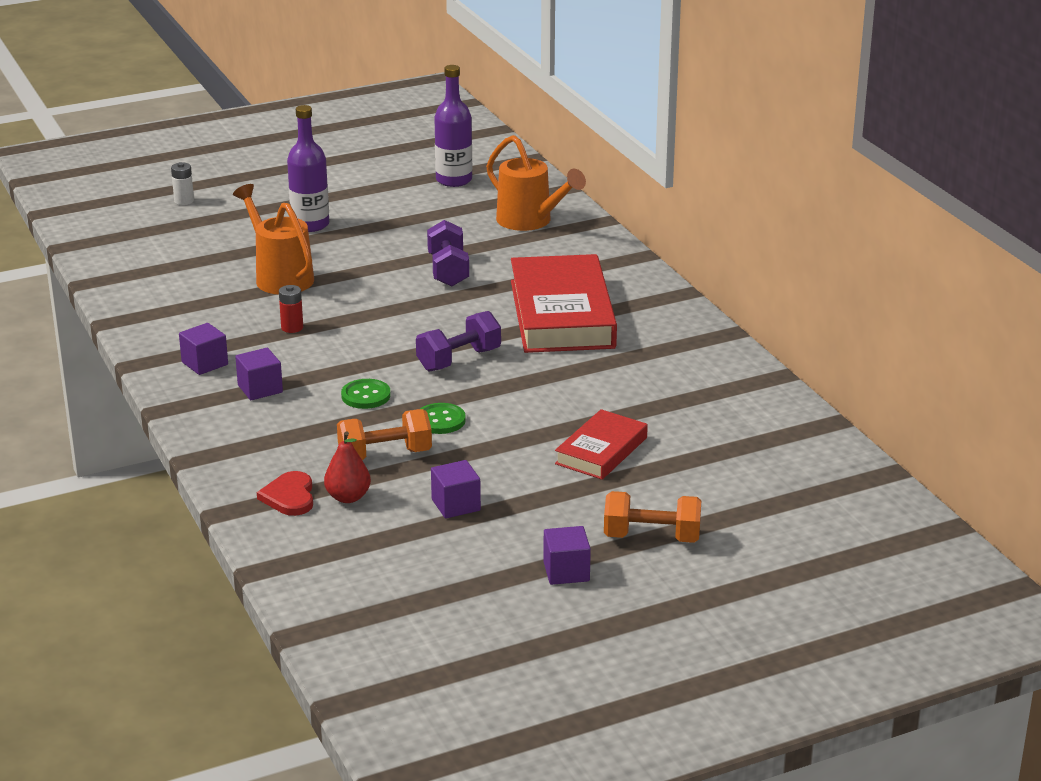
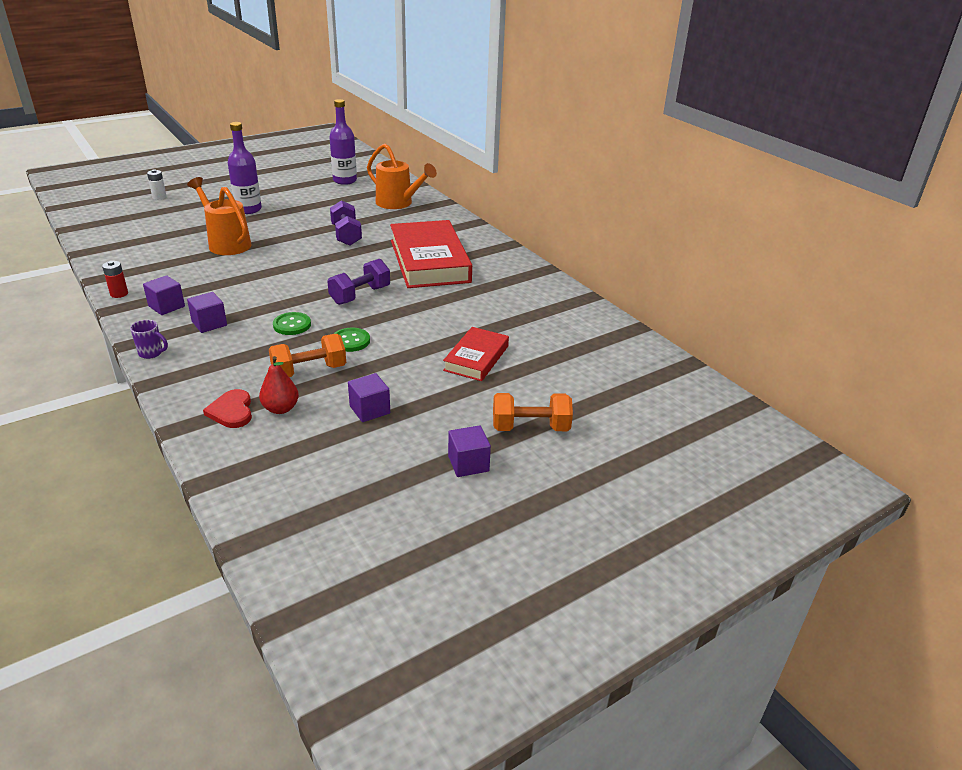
camera: 10 degrees left, 5 degrees up
red battery [279,285,303,333] -> red battery moved to [102,261,128,298]
none -> purple mug [130,320,168,359]

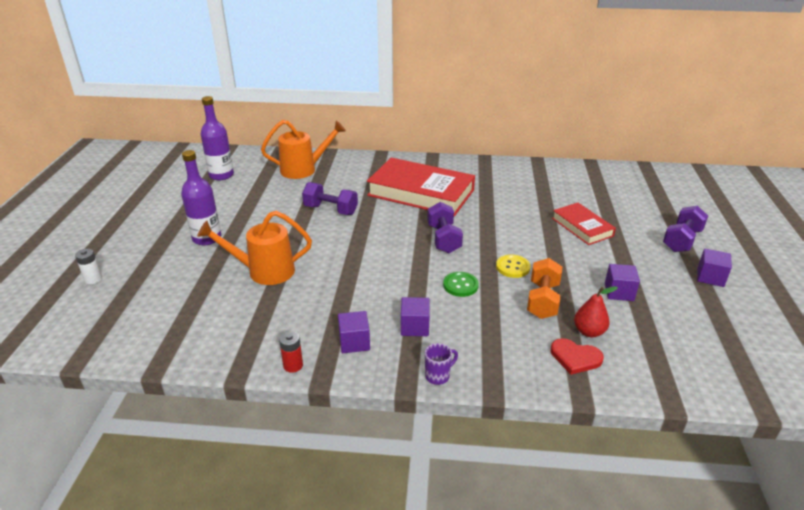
camera: 50 degrees left, 0 degrees up
green button [334,328,370,352] -> yellow button [496,254,530,278]
orange dumbbell [493,393,573,431] -> purple dumbbell [663,206,708,252]

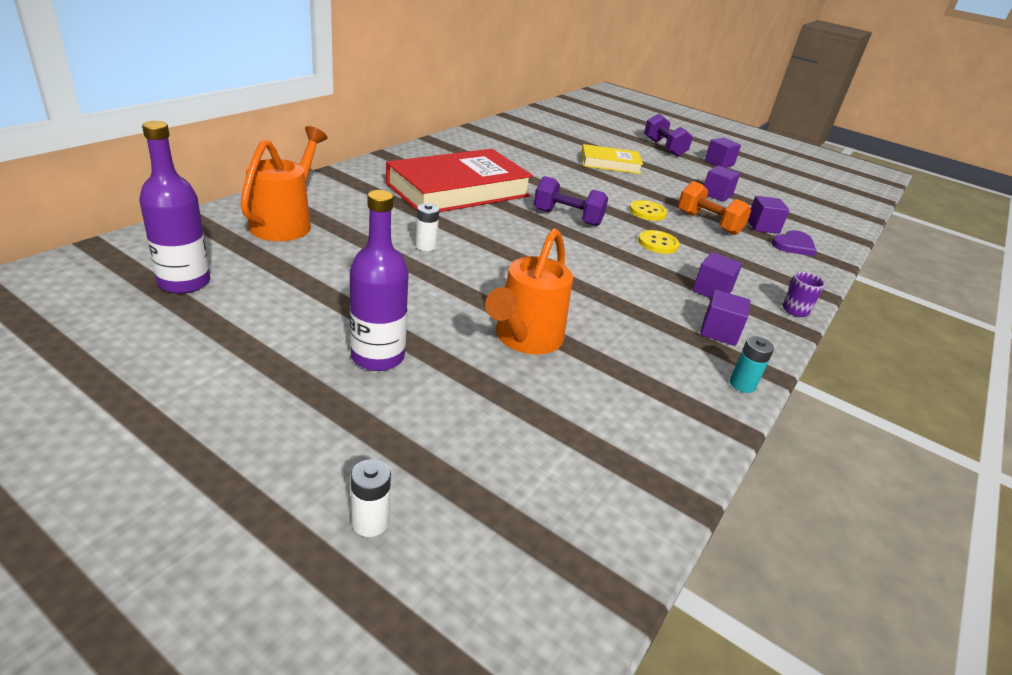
camera: 65 degrees left, 0 degrees up
red battery [279,331,303,373] -> turquoise battery [730,336,774,393]
purple dumbbell [302,182,358,215] -> white battery [415,203,439,251]
green button [443,272,479,297] -> yellow button [638,230,680,254]
red heart [551,338,604,375] -> purple heart [771,230,817,256]
red book [552,203,616,245] -> yellow book [581,144,643,174]
red pear [574,286,618,337] -> purple cube [748,196,790,234]

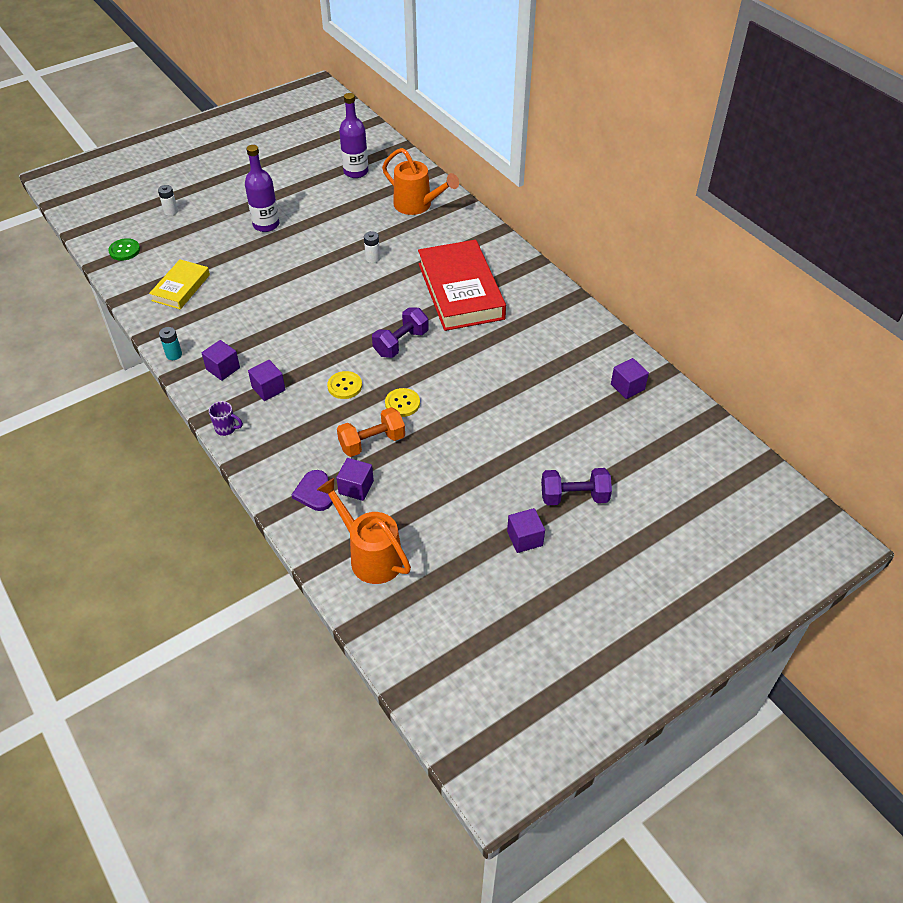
camera: 115 degrees right, 15 degrees up
orange watering can [485,228,573,354] -> orange watering can moved to [317,478,411,584]
yellow book [581,144,643,174] -> yellow book moved to [149,259,210,309]
purple cube [704,166,740,202] -> purple cube moved to [611,358,649,399]
none -> green button [108,238,140,261]

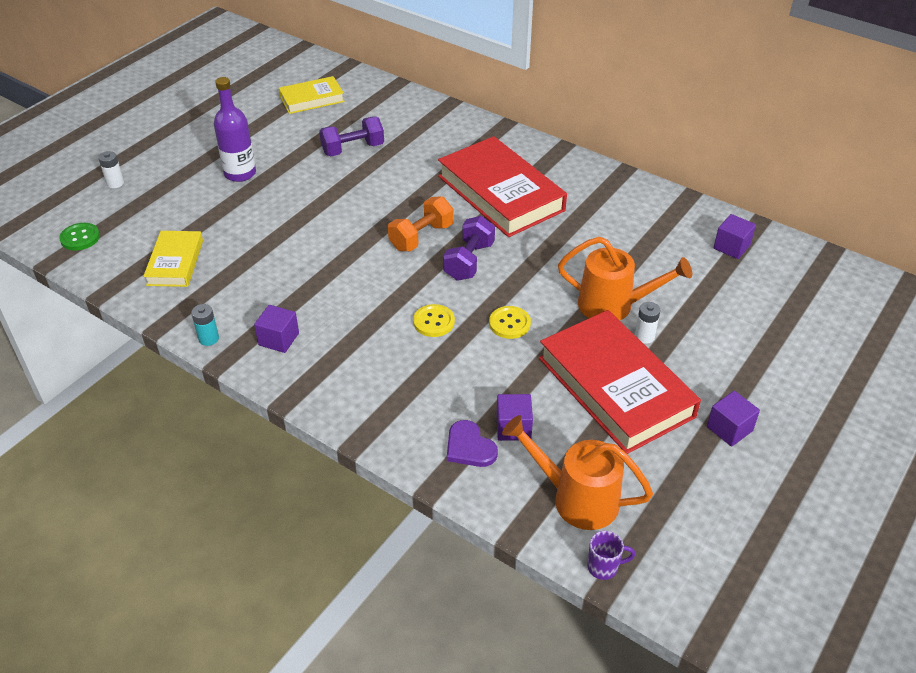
camera: 20 degrees left, 5 degrees down
purple mug [209,401,243,436] -> purple mug moved to [587,531,635,580]
purple cube [248,360,285,401] -> none
orange dumbbell [337,407,405,457] -> orange dumbbell moved to [388,196,453,251]
purple bottle [339,93,368,178] -> yellow book [279,76,345,114]
white battery [364,231,380,263] -> white battery moved to [635,302,660,344]
orange watering can [382,148,459,215] -> orange watering can moved to [558,237,692,321]
purple dumbbell [541,468,612,505] -> purple dumbbell moved to [319,116,384,156]
none -> red book [539,310,701,454]

